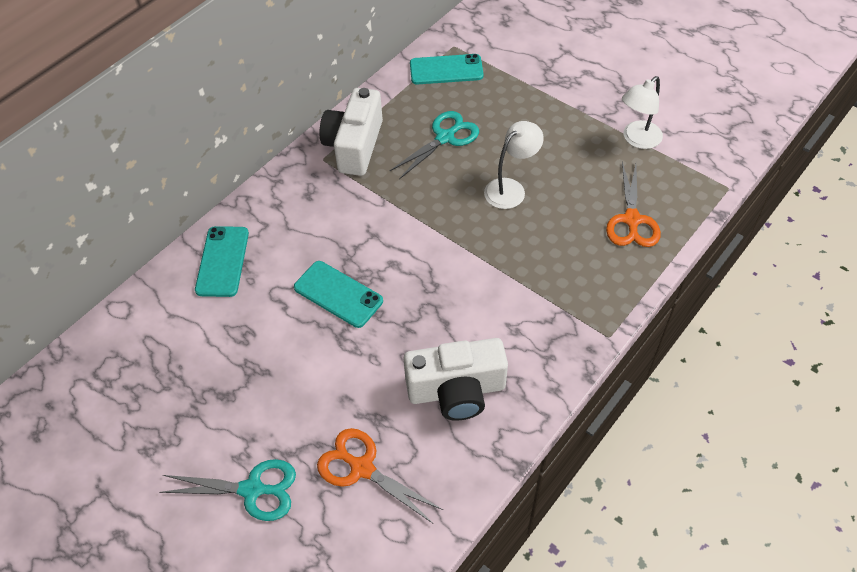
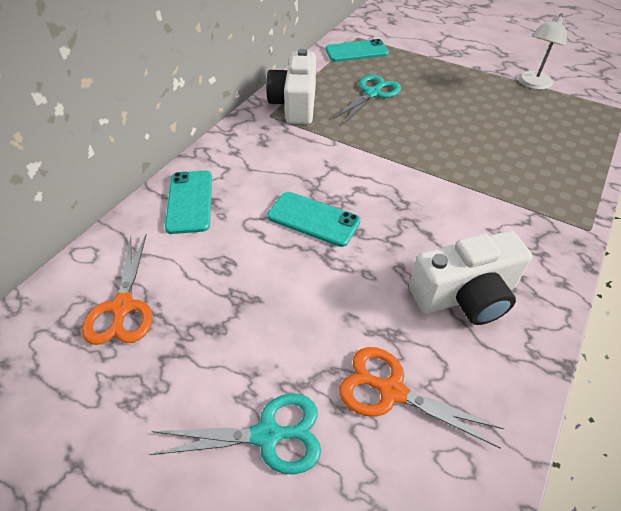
camera: 10 degrees left, 5 degrees down
white lamp [484,121,544,209] -> none
orange scissors [606,162,661,247] -> orange scissors moved to [82,234,152,345]

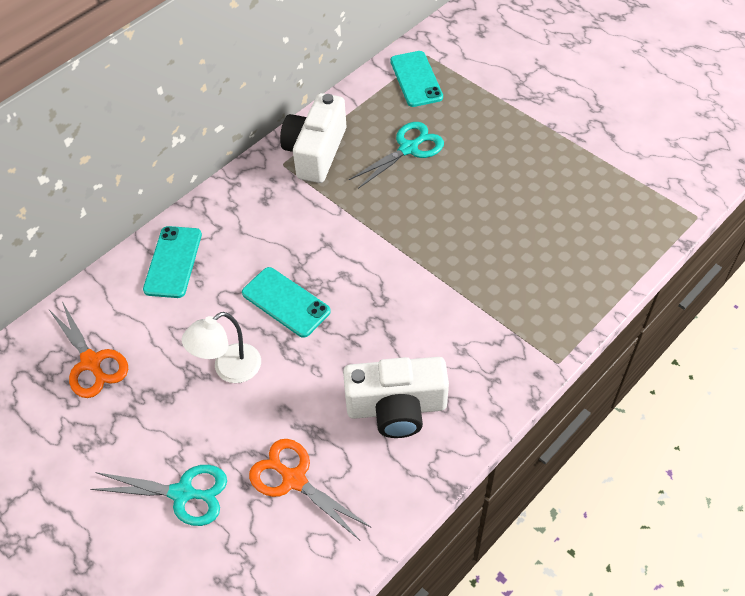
camera: 15 degrees right, 5 degrees up
orange scissors [82,234,152,345] -> orange scissors turned 45 degrees counterclockwise [49,302,128,398]
turquoise phone [326,39,389,62] -> turquoise phone turned 75 degrees clockwise [390,51,443,107]
white lamp [519,13,567,90] -> white lamp moved to [182,312,261,383]

